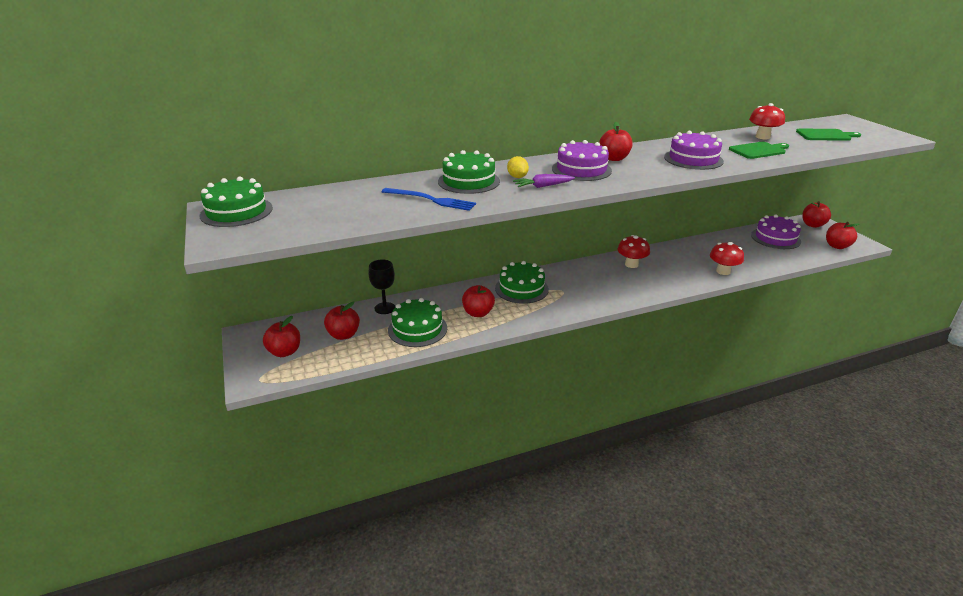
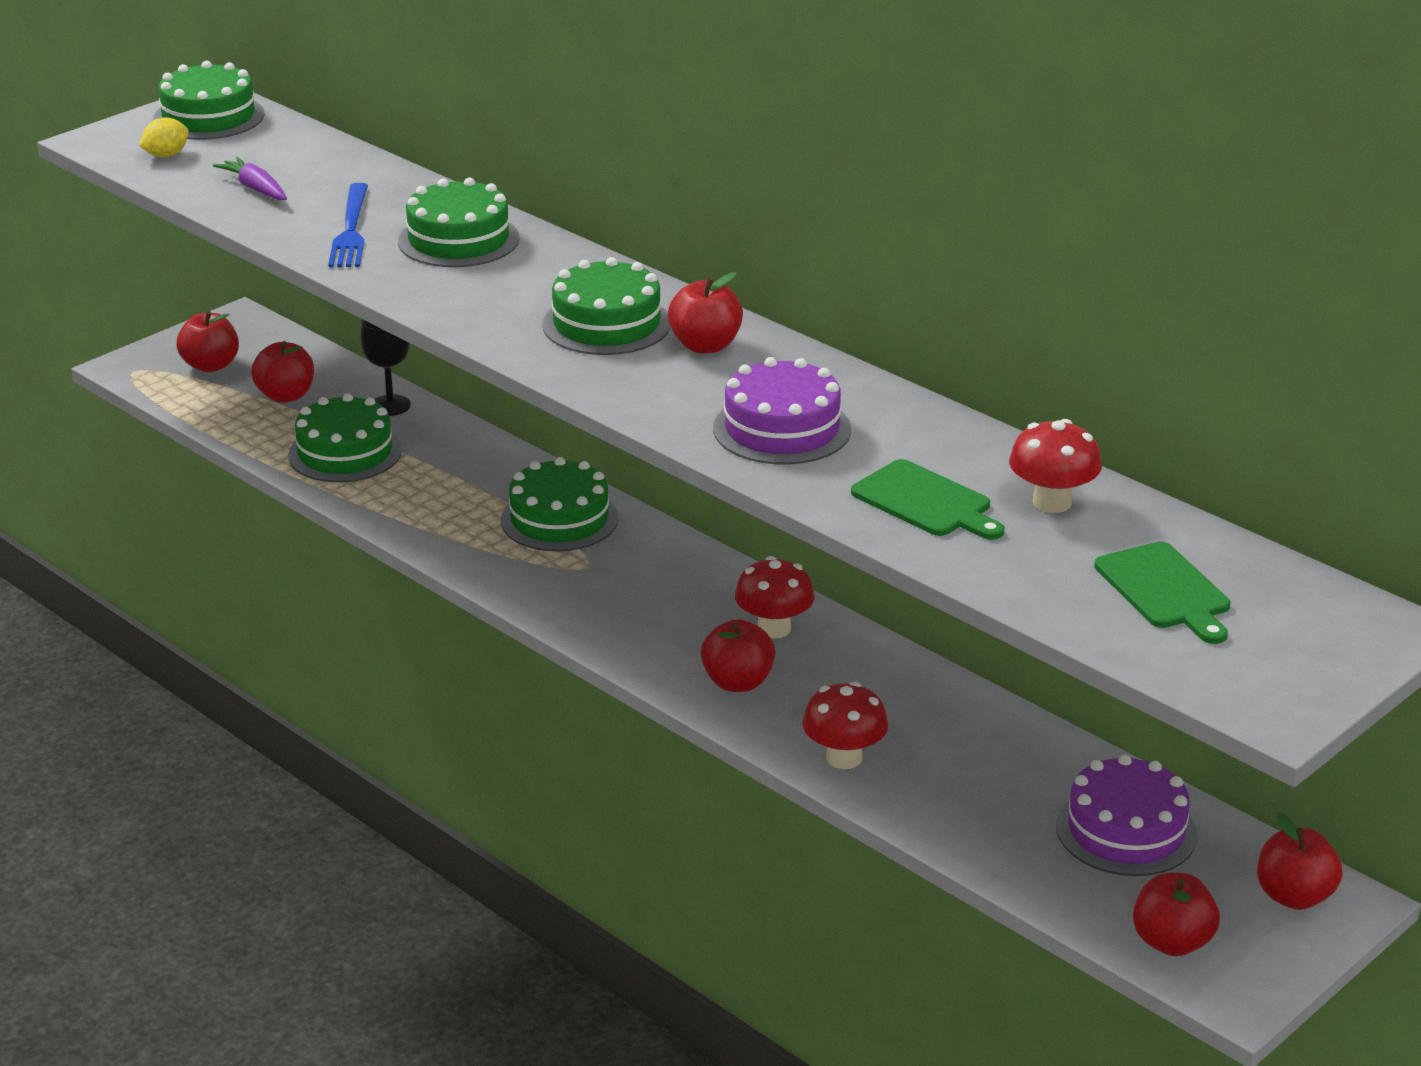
camera: 65 degrees right, 0 degrees up
red apple [462,285,495,317] -> red apple moved to [701,619,776,692]
yellow lemon [507,156,529,178] -> yellow lemon moved to [139,117,189,157]
purple carrot [513,174,575,188] -> purple carrot moved to [213,157,287,200]
purple cake [552,140,612,181] -> green cake [542,257,671,355]

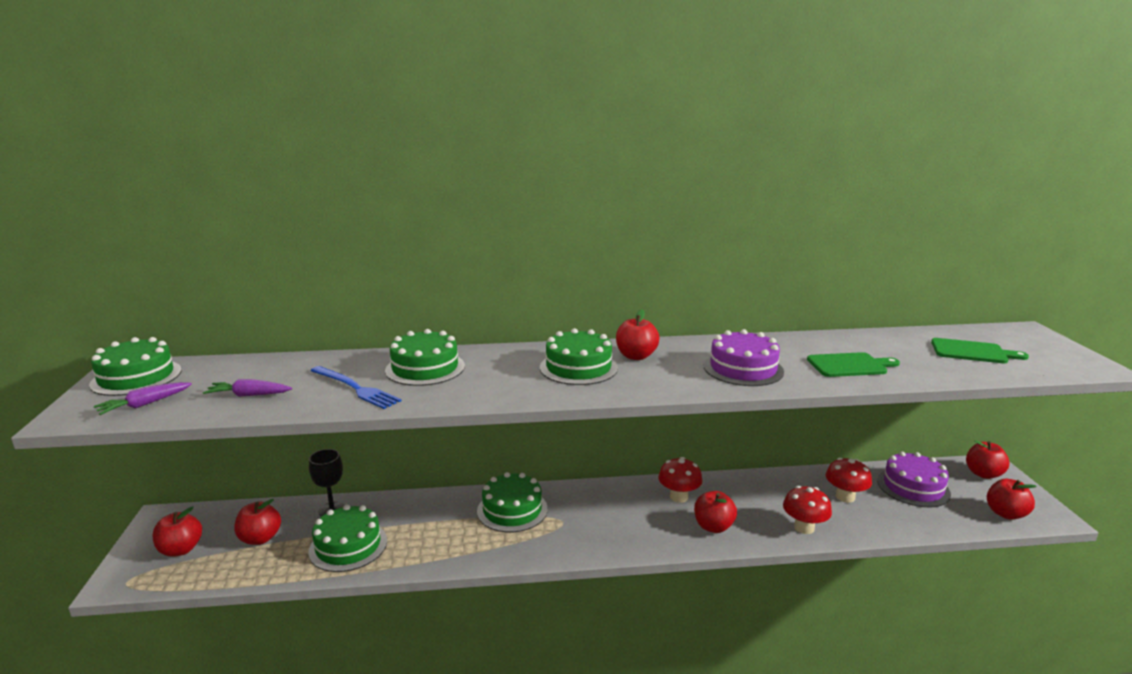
camera: 50 degrees left, 10 degrees down
yellow lemon [139,117,189,157] -> purple carrot [94,382,192,415]
red mushroom [1009,419,1102,513] -> red mushroom moved to [826,457,872,503]

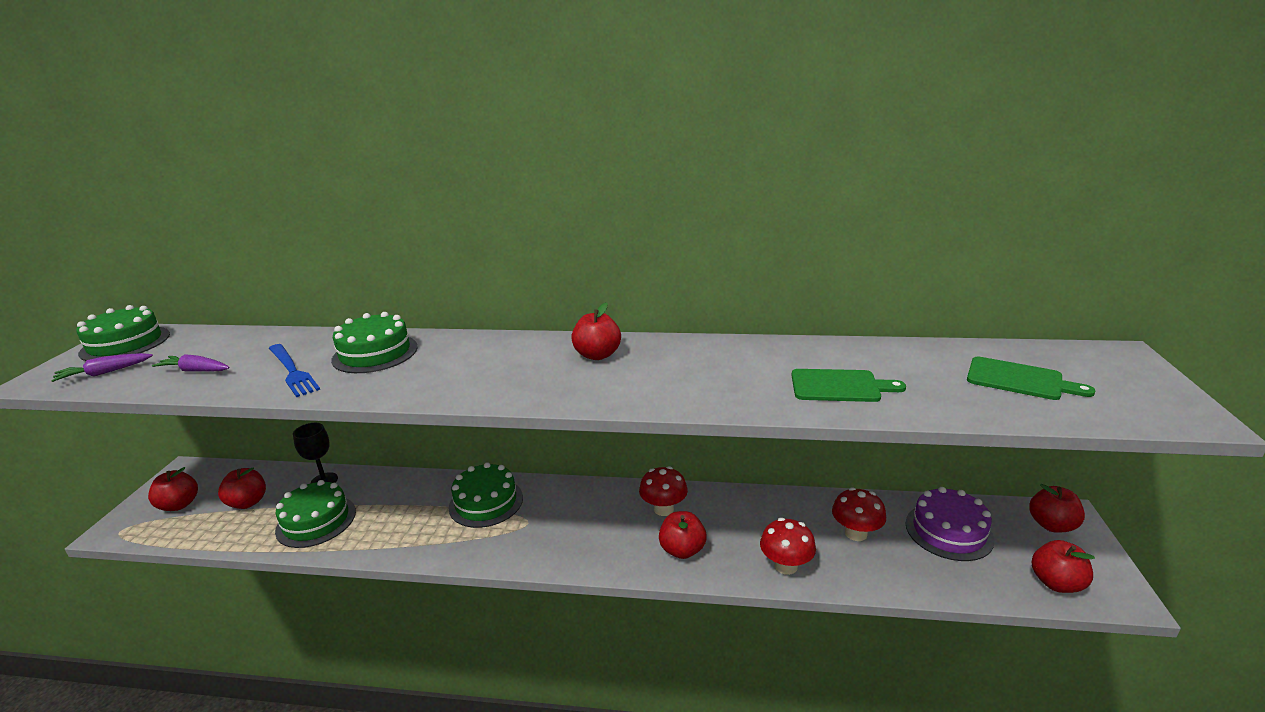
camera: 15 degrees right, 5 degrees up
green cake [540,328,618,385] -> none
purple cake [703,329,784,386] -> none

